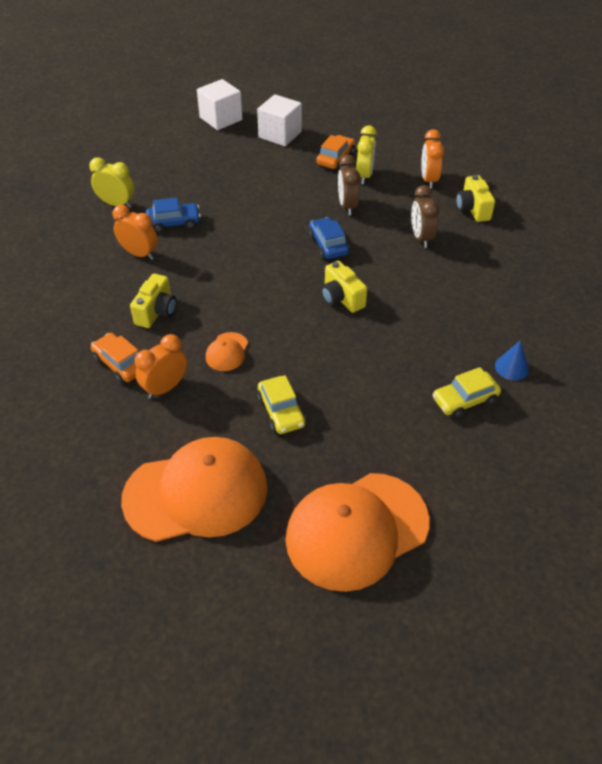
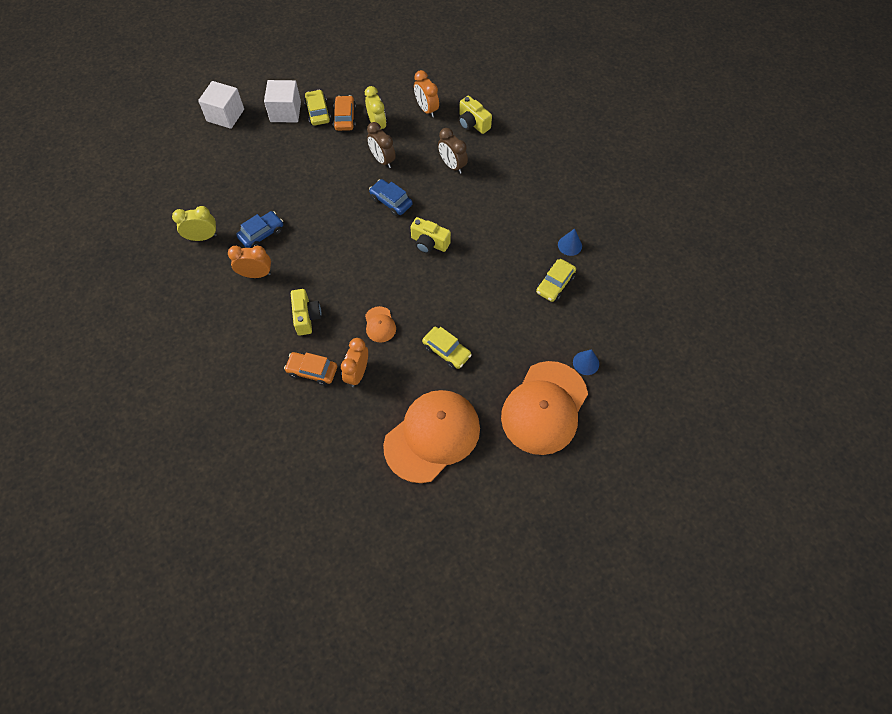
camera: 30 degrees left, 15 degrees up
none -> yellow car [304,89,331,126]
none -> blue cone [573,349,599,375]

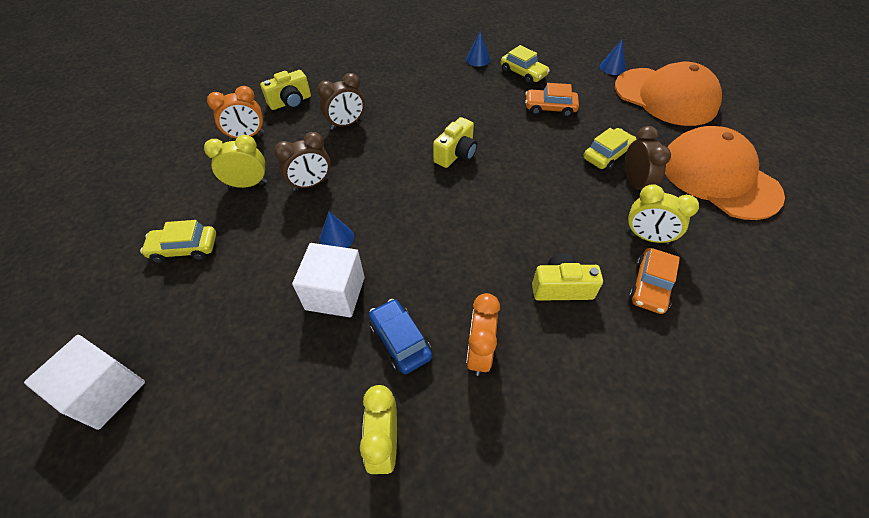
camera: 80 degrees left, 10 degrees down
white cube [264,80,301,123] -> white cube moved to [292,243,365,317]
orange car [333,95,356,131] -> orange car moved to [525,83,579,117]
orange clock [341,338,368,387] -> yellow clock [627,184,699,245]
orange cap [365,306,396,343] -> none
blue car [369,179,413,216] -> none
none -> blue cone [319,211,354,248]
none -> brown clock [625,126,671,192]

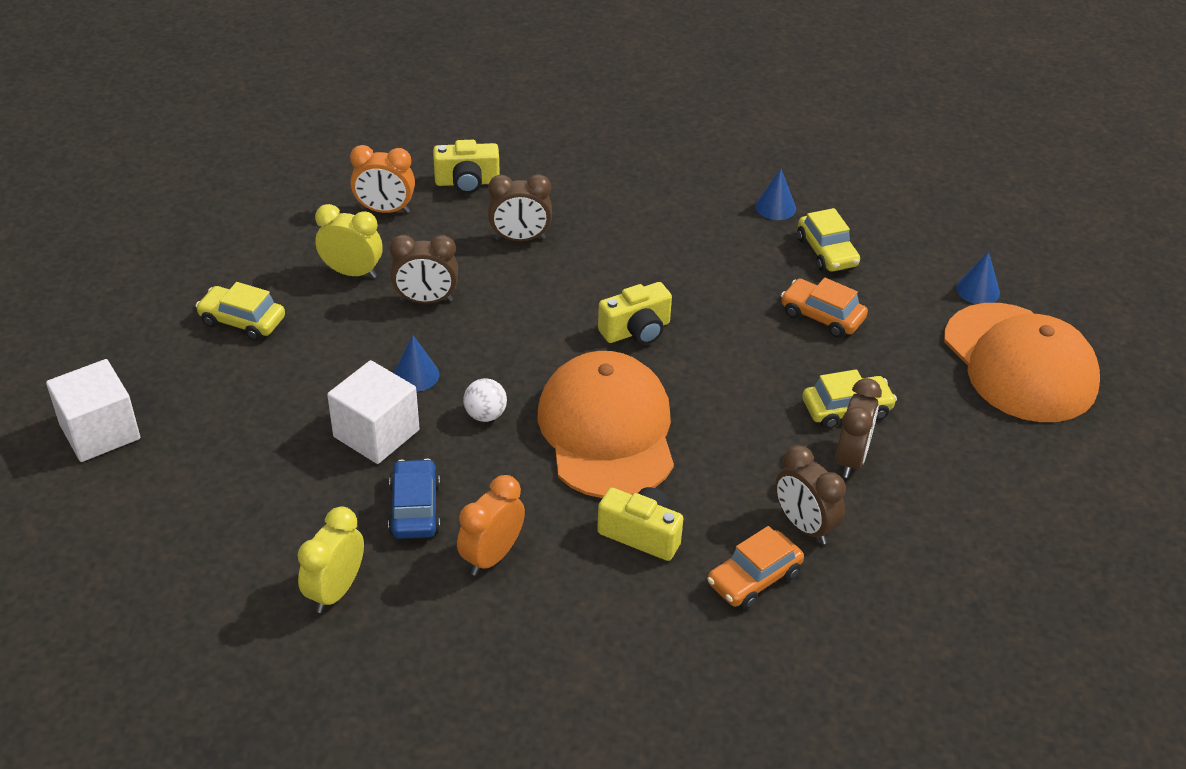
camera: 25 degrees right, 10 degrees down
yellow clock [627,184,699,245] -> brown clock [775,445,846,544]
orange cap [665,126,785,220] -> orange cap moved to [537,351,674,498]
none -> white ball [463,378,507,422]

